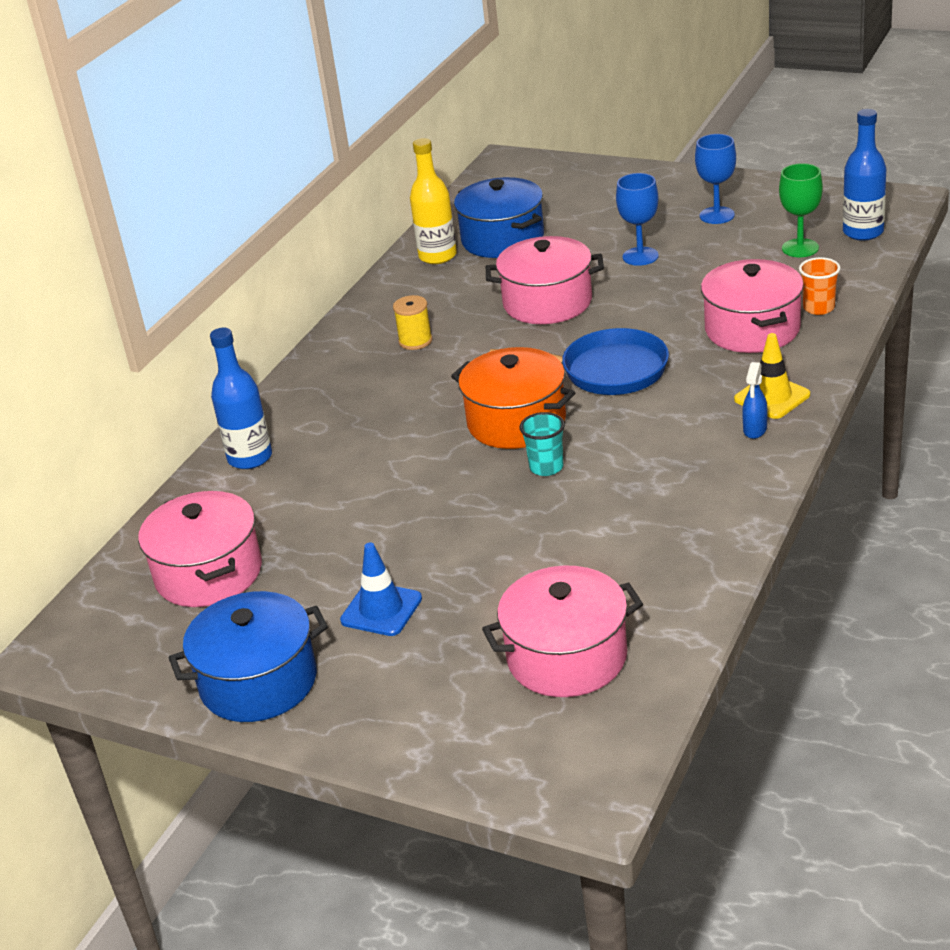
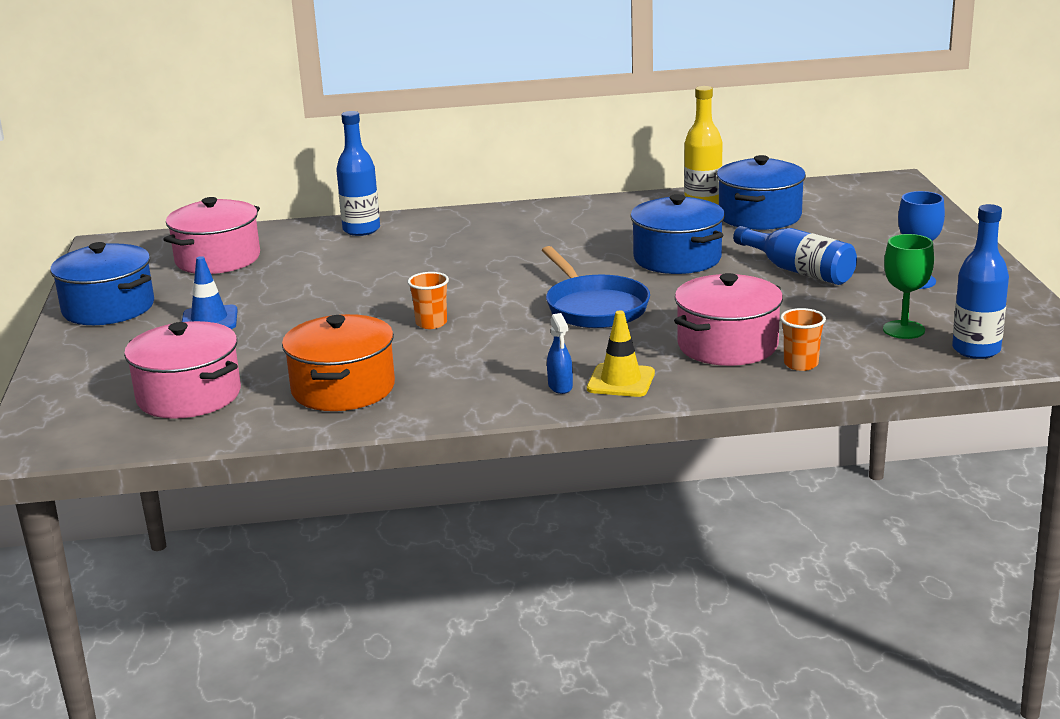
camera: 55 degrees right, 10 degrees down
yellow spool [393,295,432,350] -> none
orange pot [451,347,575,449] -> orange pot moved to [282,314,395,411]
pink pot [486,236,604,324] -> blue pot [630,194,725,274]
turquoise cup [520,412,565,476] -> orange cup [407,272,449,329]
blue goblet [616,173,659,266] -> blue bottle [733,226,857,285]
blue spray bottle [742,362,768,439] -> blue spray bottle turned 90 degrees counterclockwise [547,313,573,394]

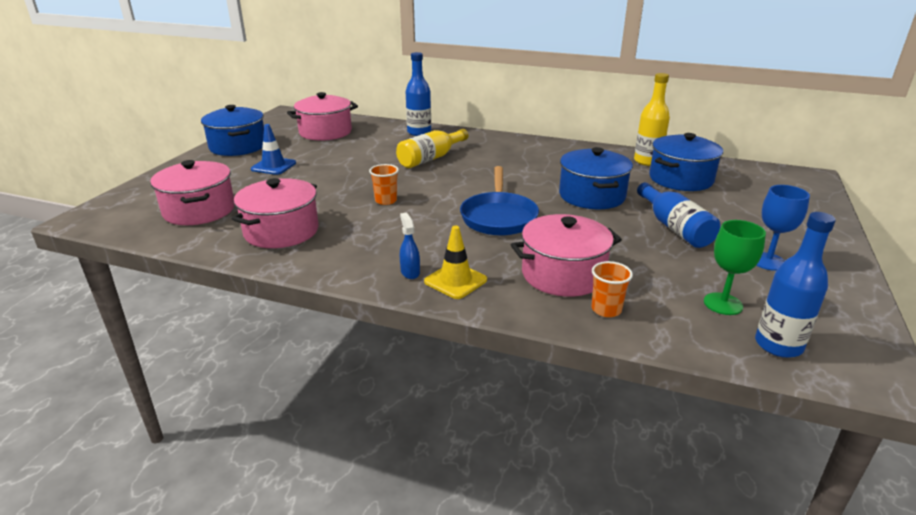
camera: 25 degrees right, 5 degrees up
orange pot [282,314,395,411] -> pink pot [232,178,319,248]
blue spray bottle [547,313,573,394] -> blue spray bottle turned 150 degrees clockwise [400,213,420,279]
none -> yellow bottle [396,129,469,168]

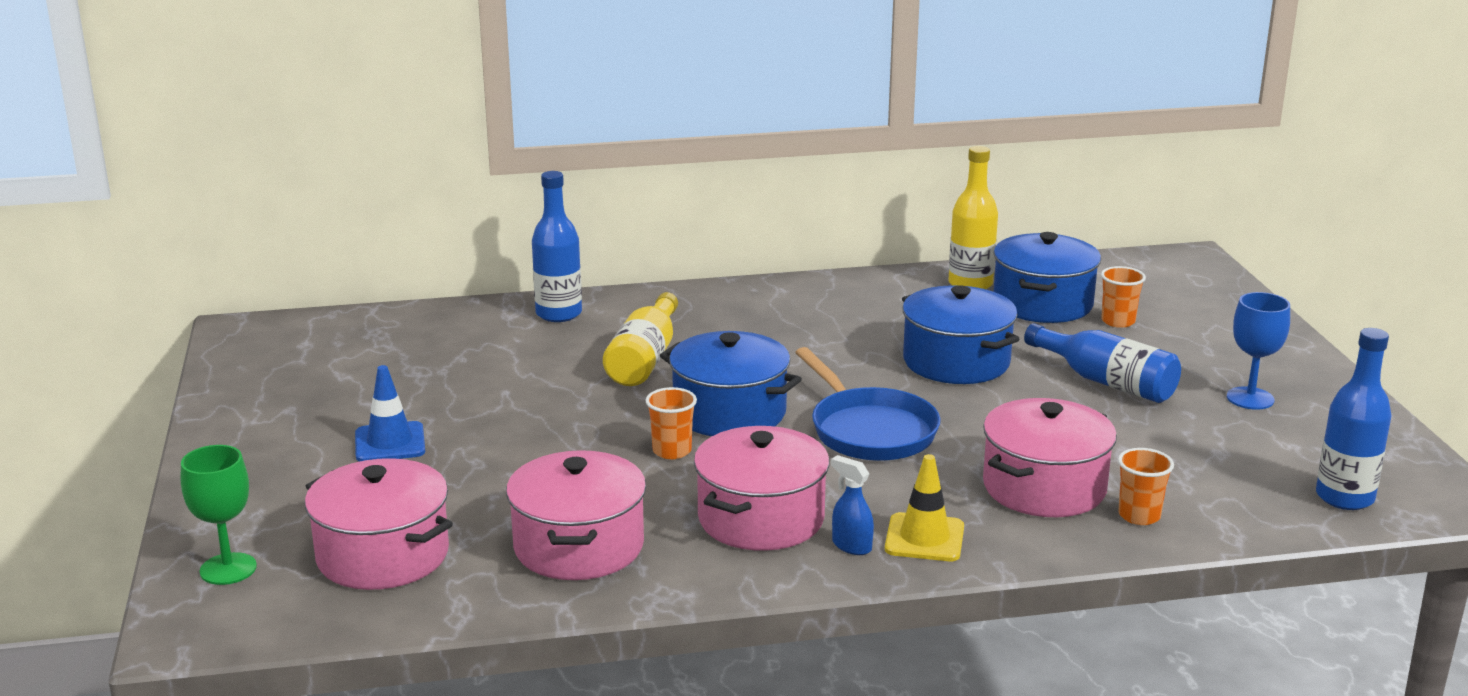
camera: 30 degrees left, 5 degrees down
blue pot [201,105,264,156] -> blue pot moved to [660,331,802,436]
pink pot [287,92,358,141] -> pink pot moved to [694,426,830,551]
green goblet [704,220,766,315] -> green goblet moved to [181,445,257,585]
none -> orange cup [1101,266,1146,328]

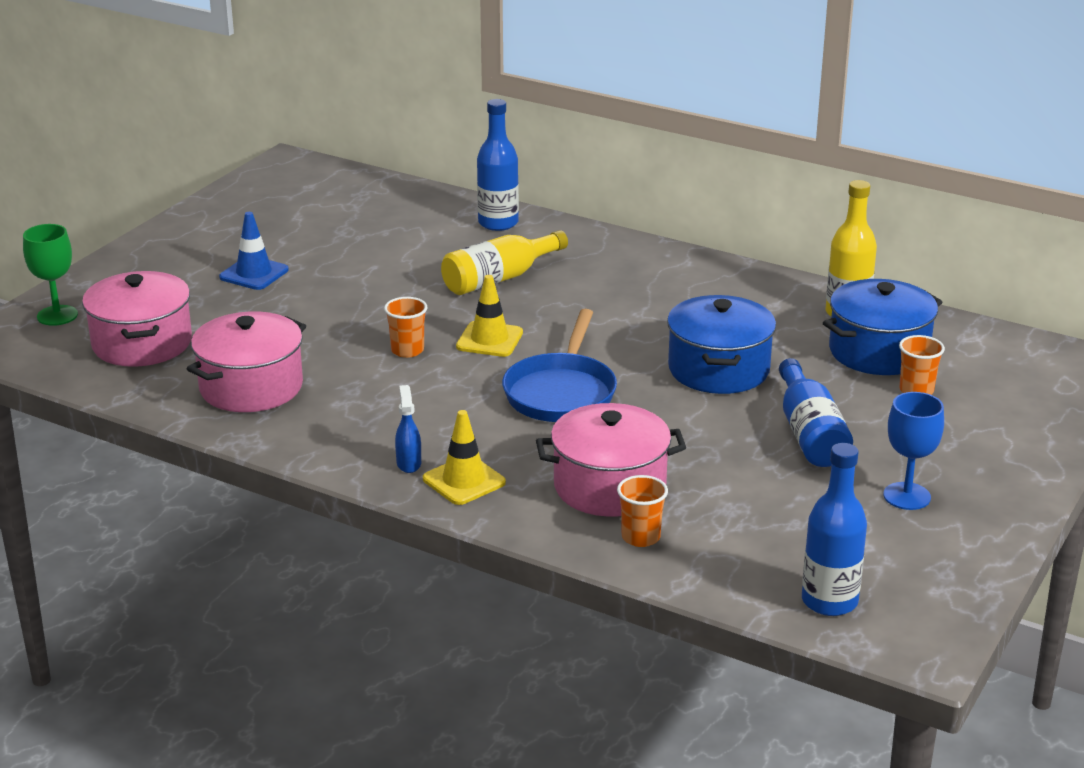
camera: 40 degrees right, 5 degrees up
blue pot [660,331,802,436] -> yellow traffic cone [456,275,523,357]
pink pot [694,426,830,551] -> none

